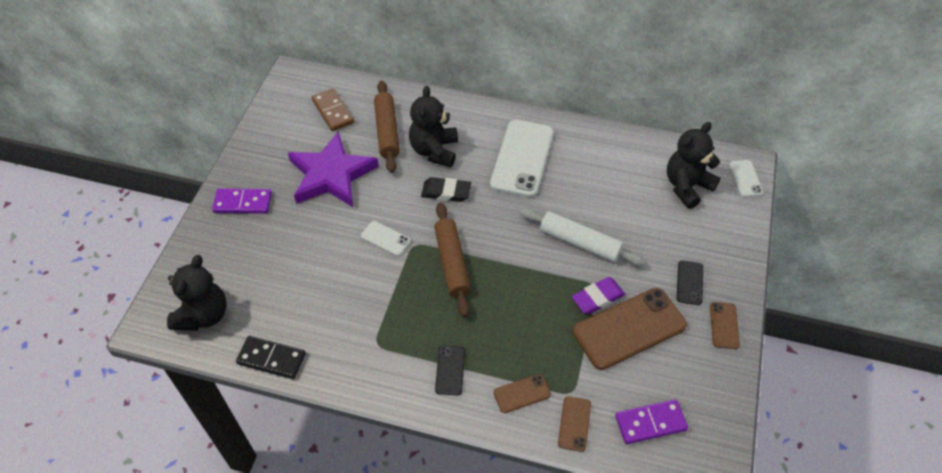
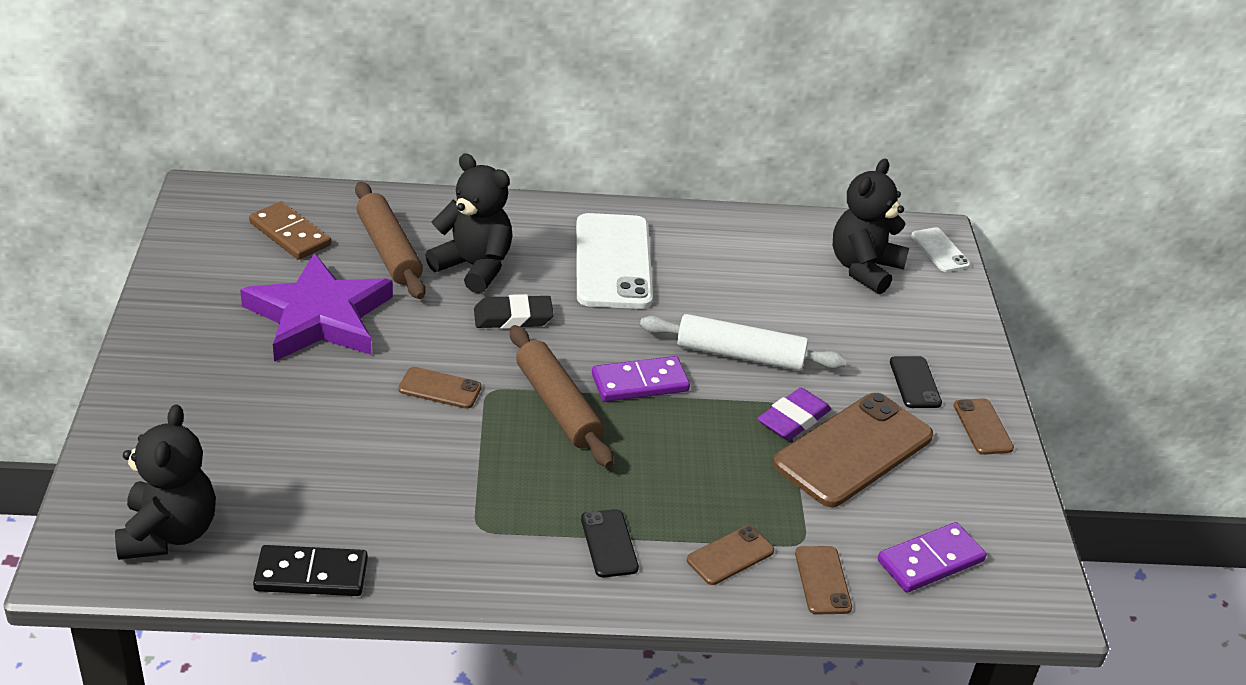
camera: 20 degrees left, 15 degrees down
purple domino [212,189,272,214] -> purple domino moved to [592,356,690,402]
white phone [361,221,411,256] -> brown phone [398,367,482,409]
black teddy bear [409,86,458,168] -> black teddy bear turned 135 degrees clockwise [426,154,513,294]

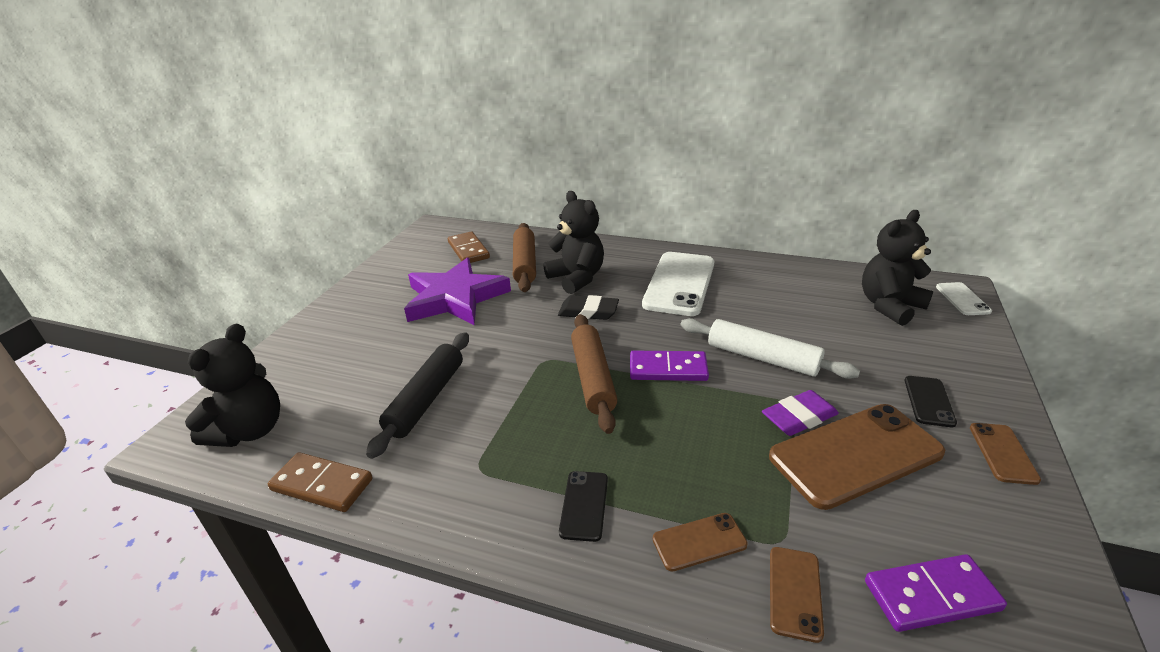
camera: 25 degrees right, 5 degrees down
black domino [253,545,368,596] -> brown domino [268,452,373,512]
brown phone [398,367,482,409] -> none
none -> black rolling pin [366,332,469,459]

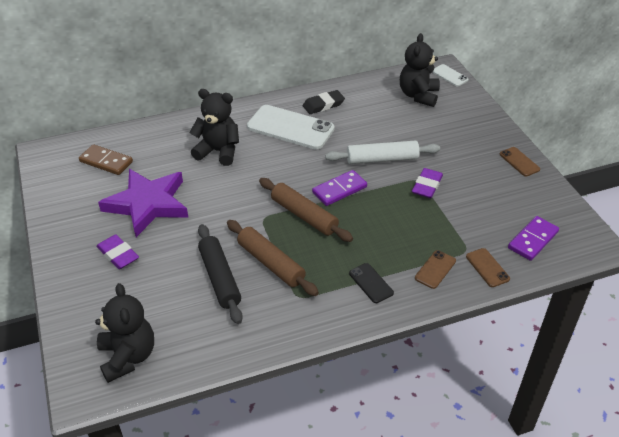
camera: 40 degrees left, 10 degrees up
brown domino [268,452,373,512] -> none
brown rolling pin [513,223,536,292] -> brown rolling pin moved to [227,220,319,296]
black eraser [558,295,619,320] -> black eraser moved to [303,90,345,114]
white phone [642,252,714,316] -> white phone turned 45 degrees counterclockwise [247,105,335,150]
brown phone [769,404,945,510] -> none
black phone [905,376,957,427] -> none
none -> purple eraser [96,234,139,269]

